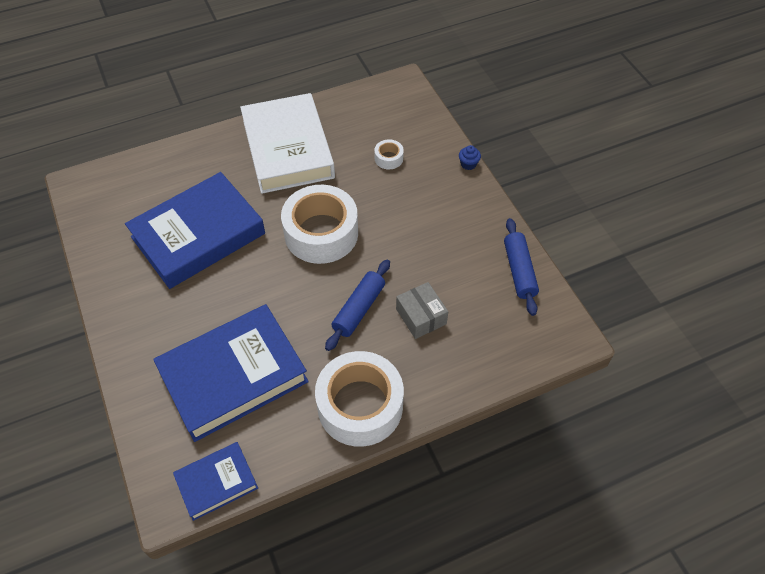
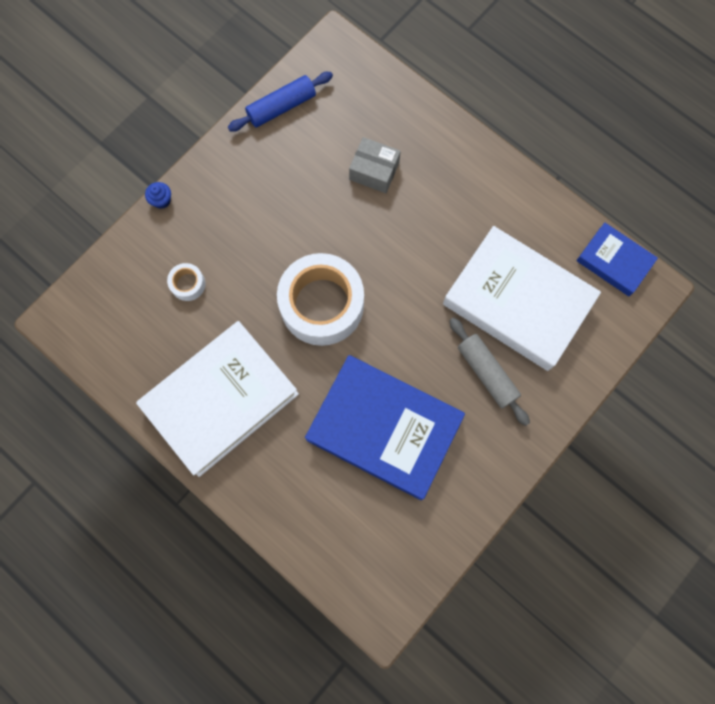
camera: 115 degrees left, 20 degrees up
blue book [153,304,309,442] -> white book [443,226,601,371]
white tape [315,351,404,447] -> none
blue rolling pin [325,259,390,351] -> none
grey box [396,282,448,339] -> grey box turned 75 degrees clockwise [349,137,401,193]
none -> grey rolling pin [449,318,530,426]

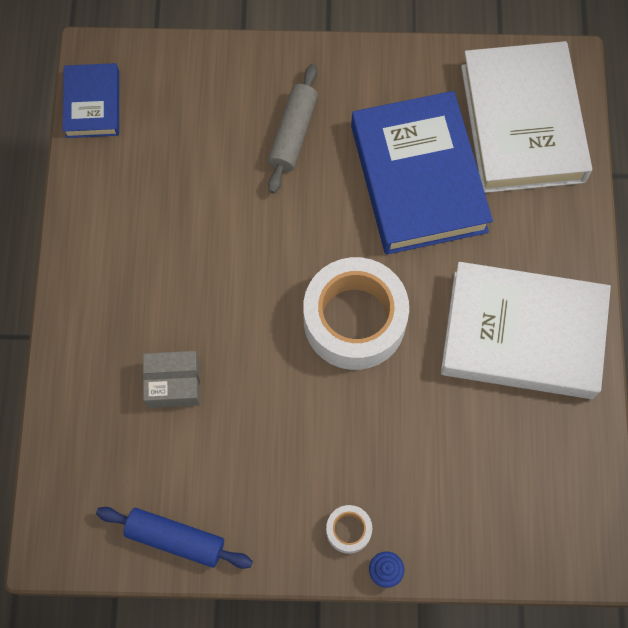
camera: 130 degrees left, 5 degrees down
white tape [167,263,205,301] -> white tape moved to [326,505,372,554]
grey box [349,137,401,193] -> grey box turned 75 degrees counterclockwise [143,351,200,408]
white book [443,226,601,371] -> white book moved to [461,41,592,193]

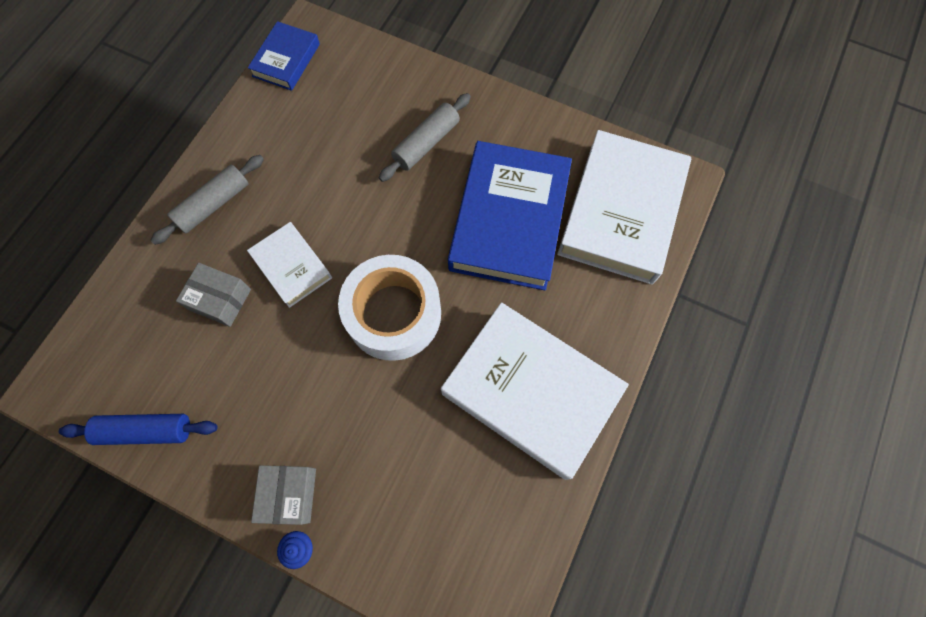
camera: 25 degrees right, 0 degrees up
blue rolling pin [96,507,253,569] -> blue rolling pin turned 45 degrees counterclockwise [59,414,218,445]
white tape [326,505,372,554] -> grey box [251,465,316,525]
none -> grey rolling pin [150,155,264,245]
none -> white book [247,222,332,308]

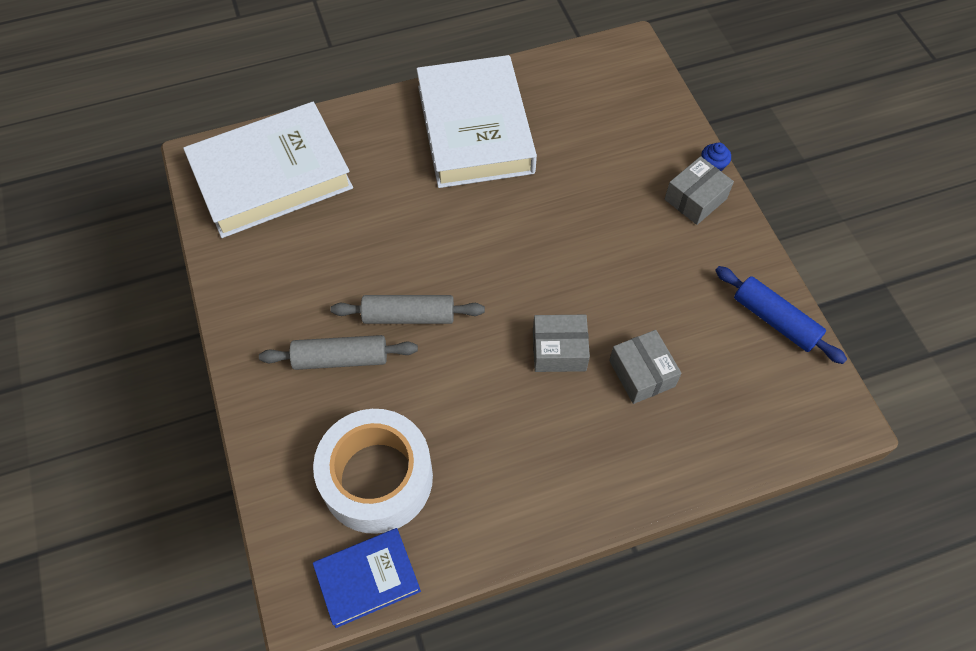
camera: 135 degrees left, 10 degrees down
grey rolling pin [150,155,264,245] -> grey rolling pin moved to [331,295,485,324]
white book [247,222,332,308] -> grey box [533,315,590,372]
white tape [338,255,441,361] -> white tape moved to [313,409,433,534]
blue book [448,141,572,290] -> none

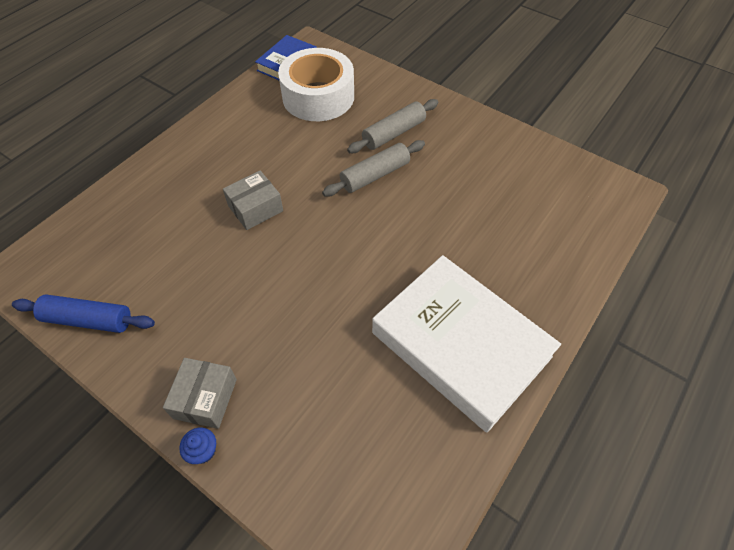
camera: 145 degrees right, 5 degrees down
white book [183,102,353,238] -> none
grey box [609,330,682,404] -> none

